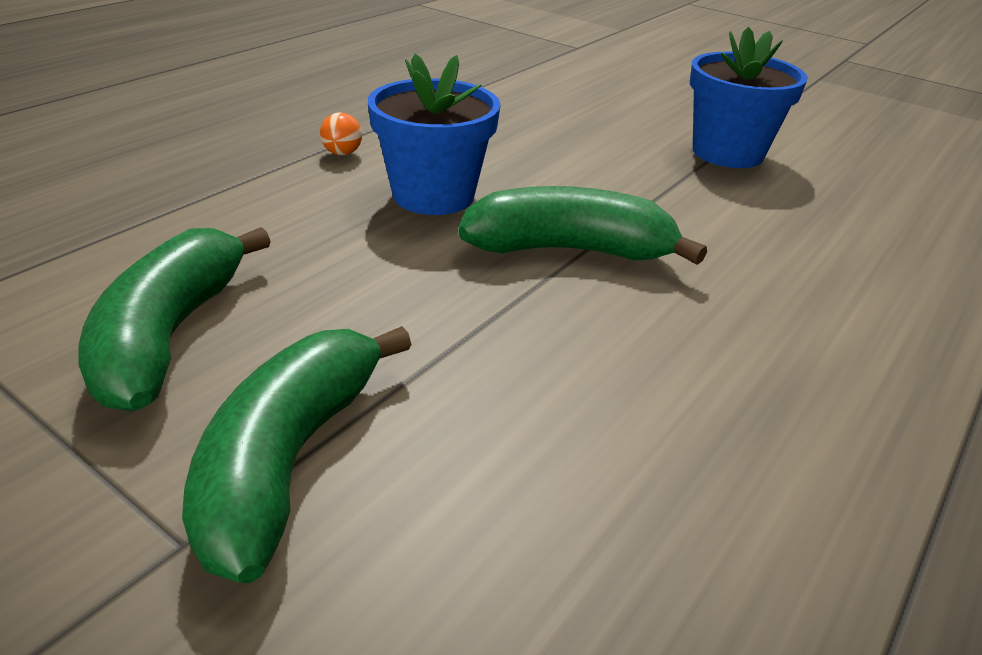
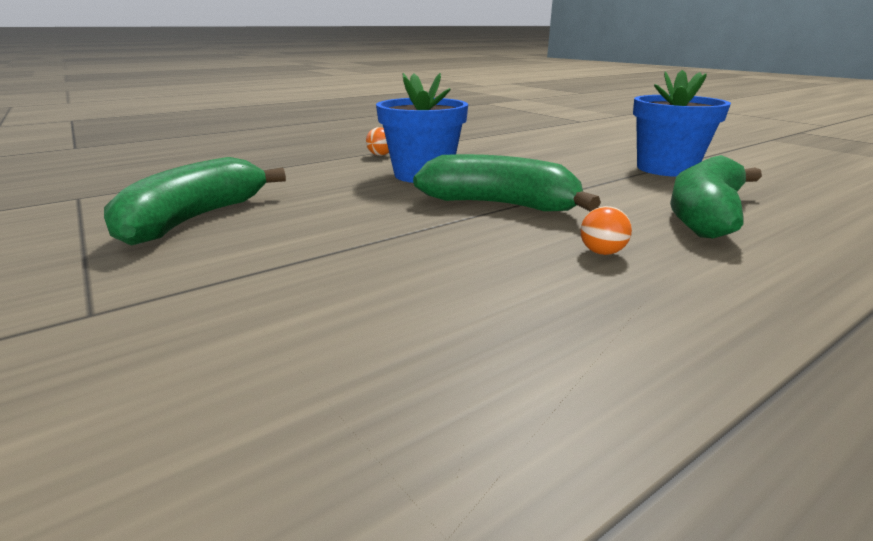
camera: 20 degrees right, 10 degrees down
green banana [182,326,412,583] -> green banana moved to [670,155,762,238]
none -> orange ball [580,206,632,255]

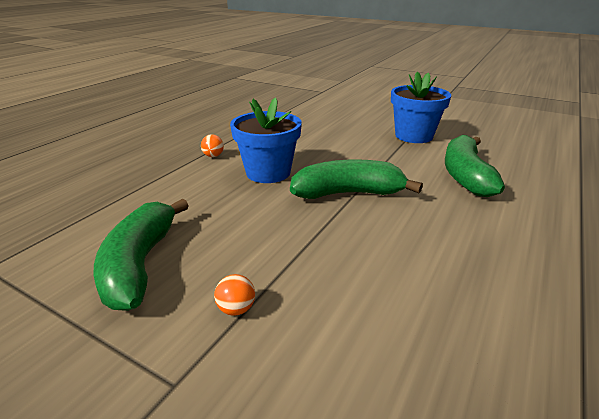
camera: 25 degrees left, 5 degrees up
orange ball [580,206,632,255] -> orange ball moved to [214,274,255,316]

